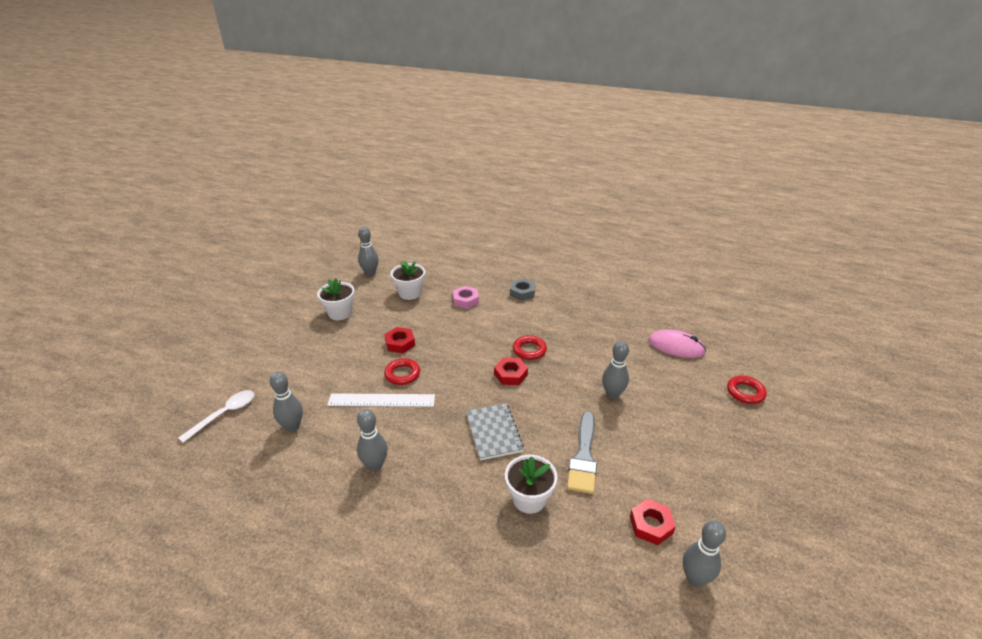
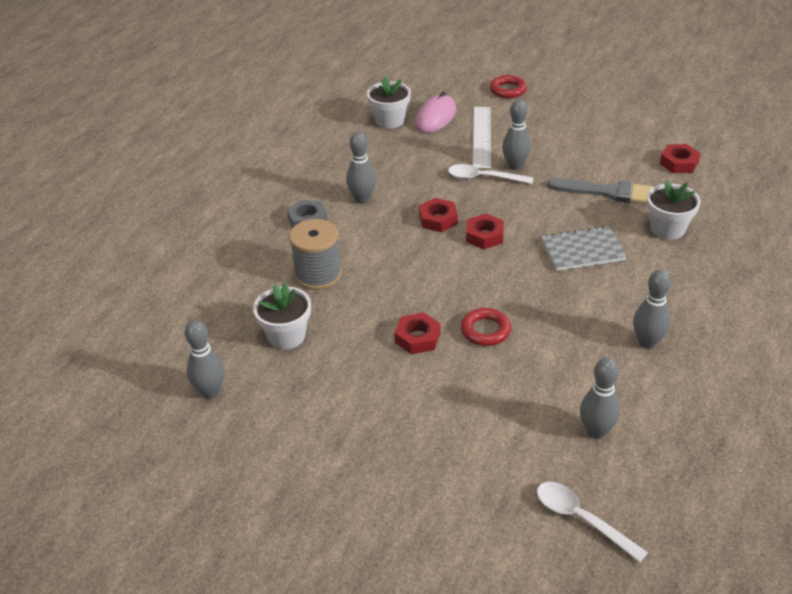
camera: 85 degrees left, 5 degrees up
white flower pot [317,278,355,320] -> white flower pot moved to [367,76,411,128]
white ruler [327,393,435,407] -> white ruler moved to [473,107,491,169]
pink nut [453,286,479,309] -> grey spool [289,219,342,290]
red ring [513,335,547,360] -> red nut [419,198,458,232]
grey bowling pin [683,520,726,587] -> grey bowling pin moved to [346,132,376,204]
none -> white spoon [448,164,534,184]

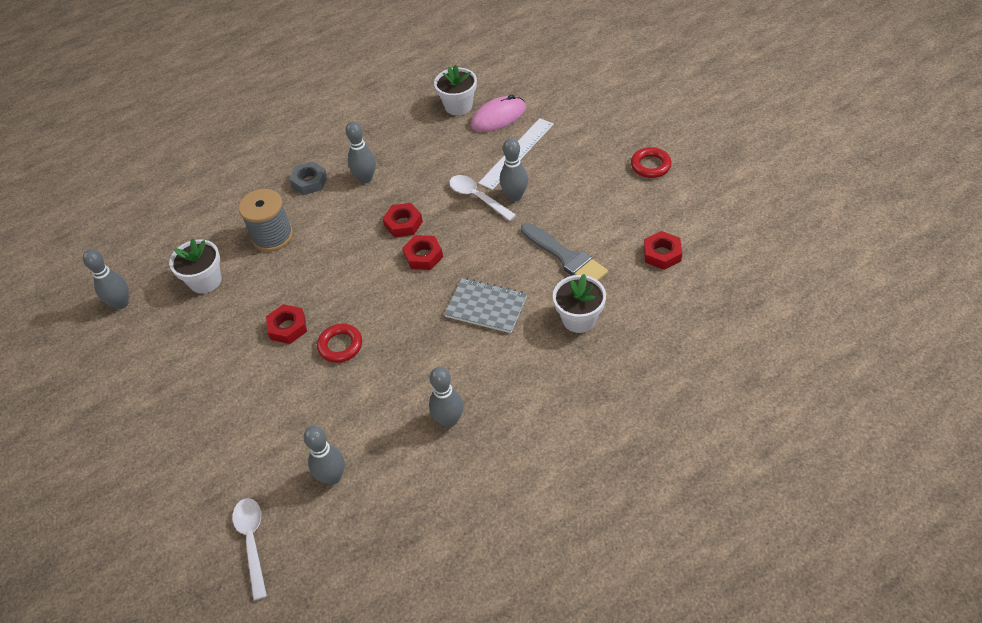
camera: 35 degrees right, 10 degrees up
red ring [490,75,527,98] -> red ring moved to [631,147,672,178]

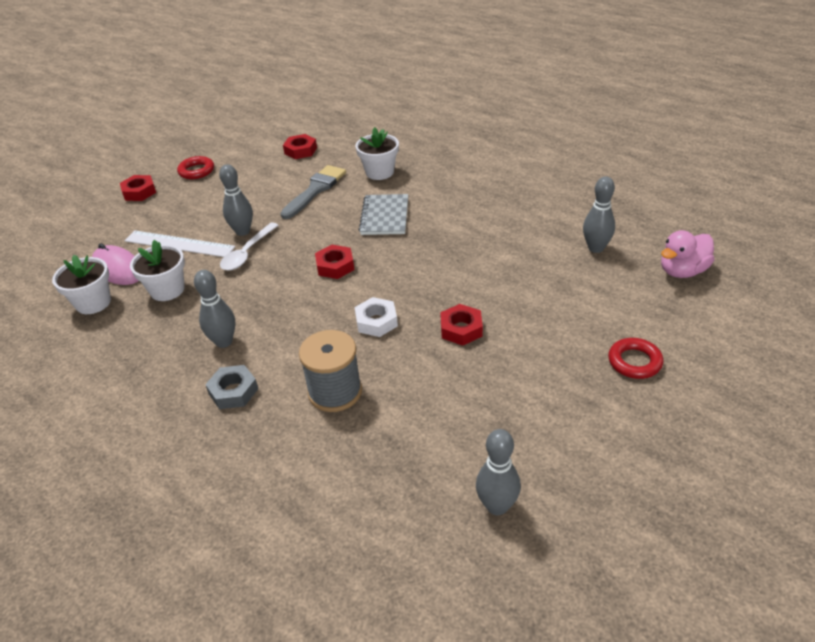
camera: 110 degrees left, 10 degrees down
white flower pot [169,239,221,294] -> white flower pot moved to [130,240,185,301]
white spoon [232,498,267,601] -> pink duck [661,230,714,278]
red ring [317,324,362,363] -> red ring moved to [608,338,663,379]
red nut [382,203,423,237] -> red nut moved to [120,175,156,201]
grey bowling pin [429,367,464,428] -> none
none -> white nut [355,297,398,337]

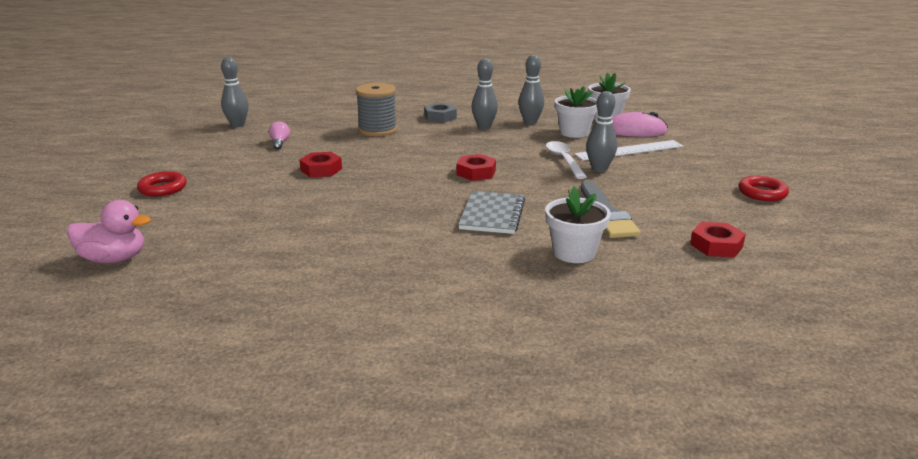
camera: 140 degrees right, 15 degrees down
red nut [120,175,156,201] -> none
white nut [355,297,398,337] -> none
grey notebook [359,194,408,235] -> grey notebook turned 45 degrees clockwise [458,191,525,234]
grey bowling pin [583,176,615,253] -> grey bowling pin moved to [519,55,544,124]
pink duck [661,230,714,278] -> pink duck turned 75 degrees clockwise [67,200,151,264]
none -> pink light bulb [269,121,290,150]

